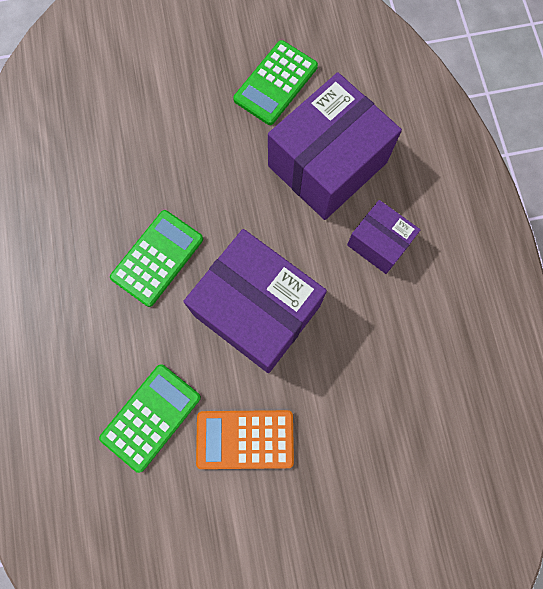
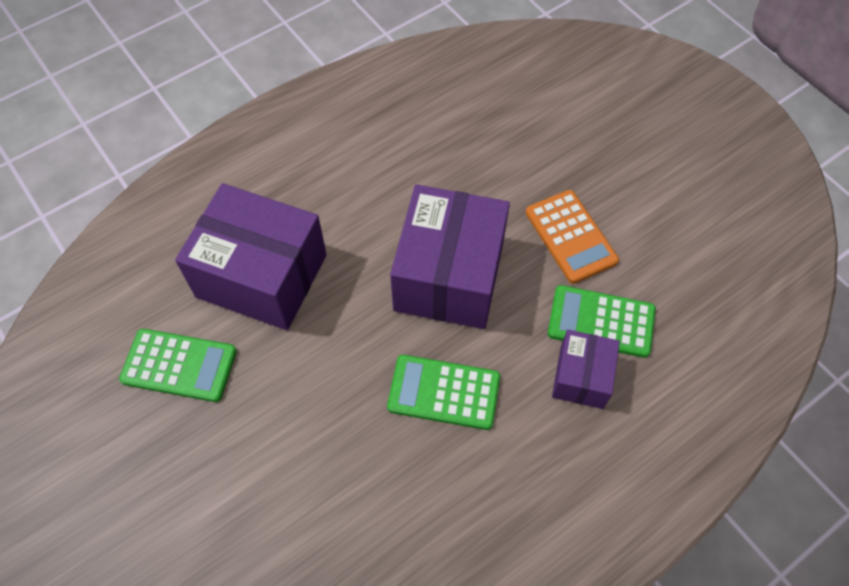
camera: 115 degrees left, 15 degrees down
purple box [347,200,421,274] -> purple box moved to [552,330,620,409]

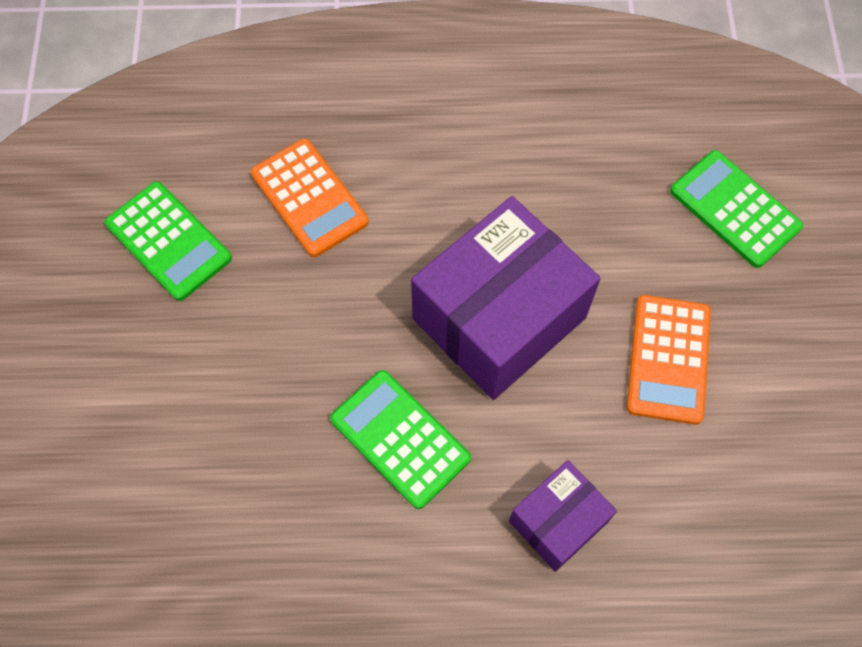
camera: 35 degrees right, 5 degrees up
purple box [175,183,327,330] -> orange calculator [251,139,369,257]
green calculator [548,285,656,358] -> green calculator moved to [670,150,803,268]

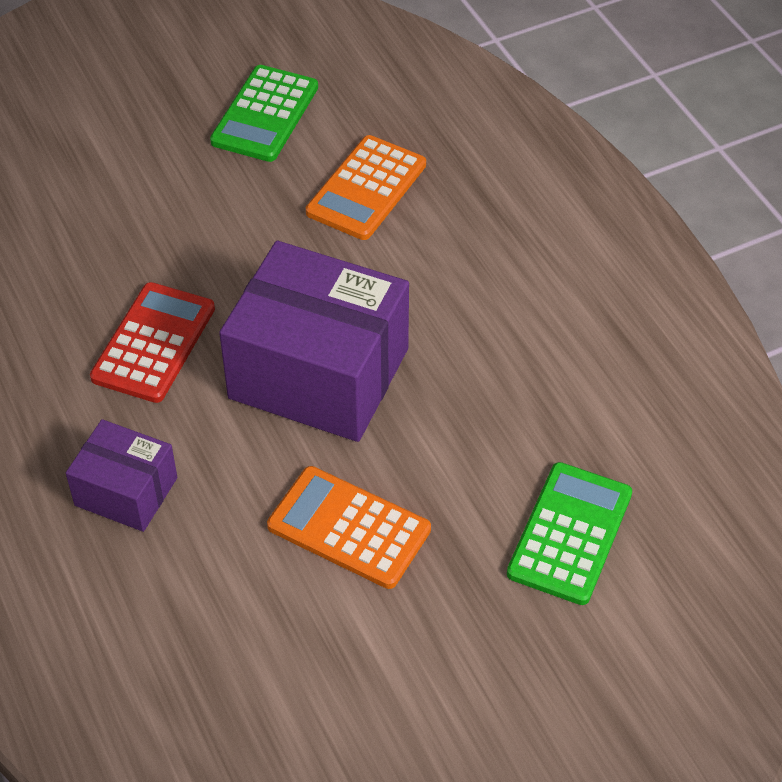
camera: 65 degrees right, 15 degrees down
green calculator [330,370,471,509] -> red calculator [90,282,215,403]
orange calculator [627,295,711,425] -> orange calculator turned 45 degrees clockwise [267,466,431,589]

